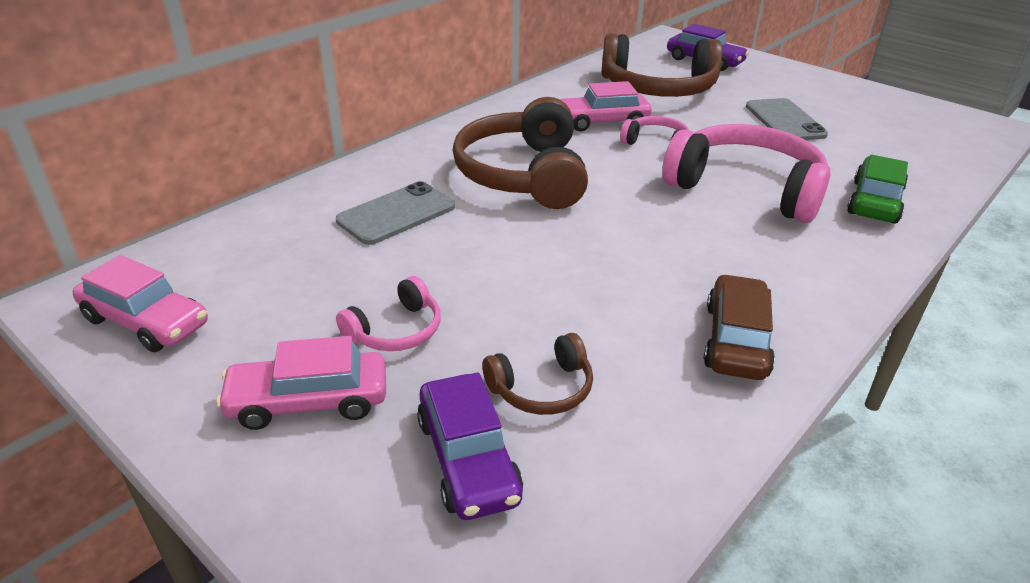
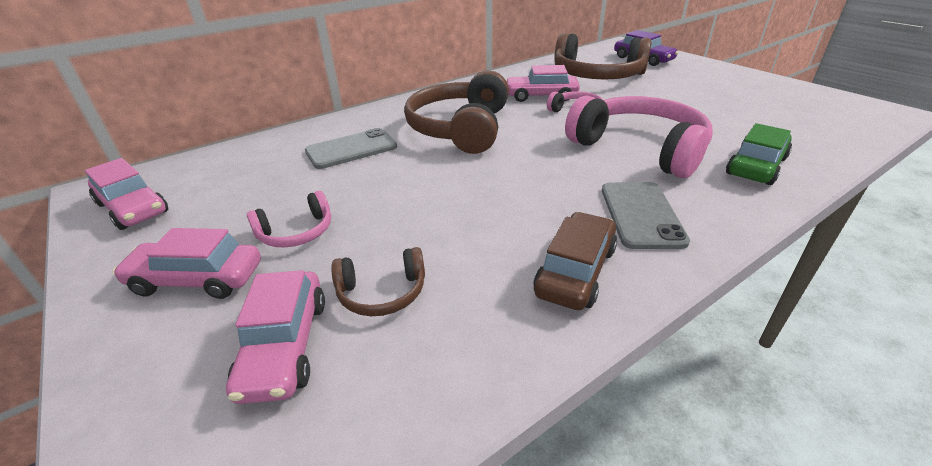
camera: 15 degrees right, 0 degrees up
purple car [417,372,523,520] -> pink car [226,270,325,404]
grey phone [746,98,828,140] -> grey phone moved to [602,182,690,249]

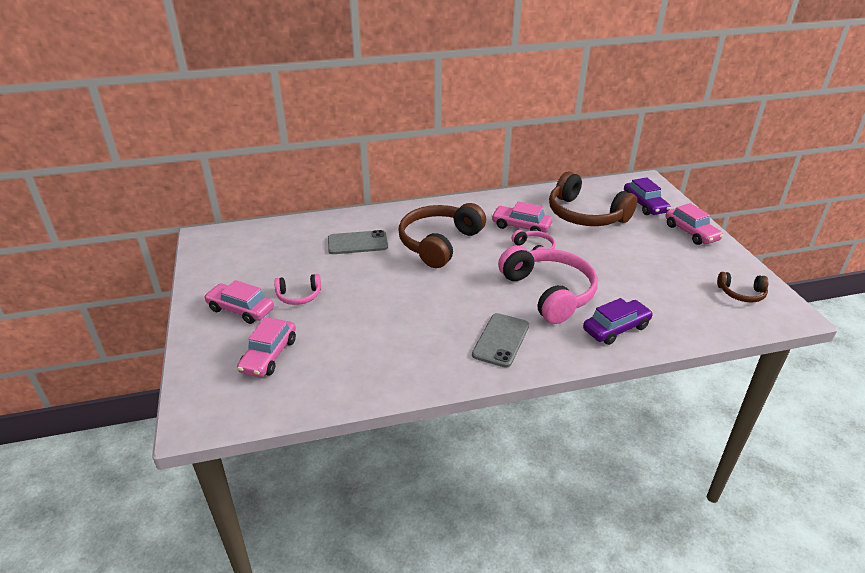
camera: 20 degrees right, 0 degrees up
pink car [85,158,168,230] -> pink car moved to [665,203,723,245]
brown headphones [331,247,425,316] -> brown headphones moved to [717,272,769,302]
brown car [533,212,617,310] -> none
green car [726,123,792,185] -> purple car [583,298,653,345]

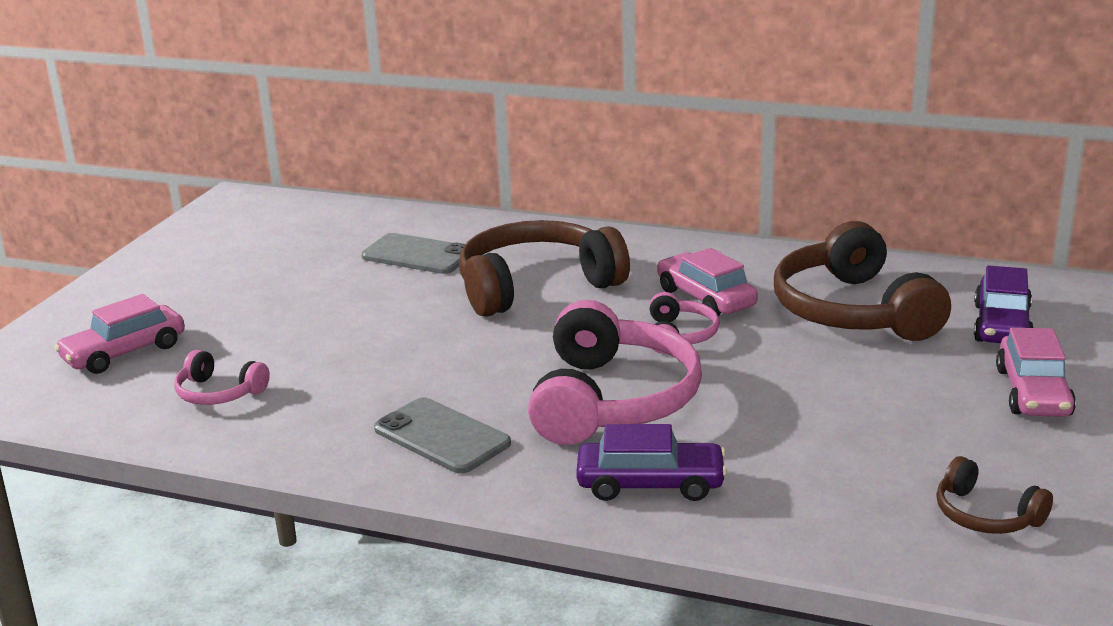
camera: 35 degrees right, 10 degrees down
pink car [204,280,274,324] -> none
pink headphones [274,274,321,305] -> pink headphones moved to [174,350,270,405]
grey phone [472,313,529,368] -> grey phone turned 75 degrees clockwise [374,397,511,474]

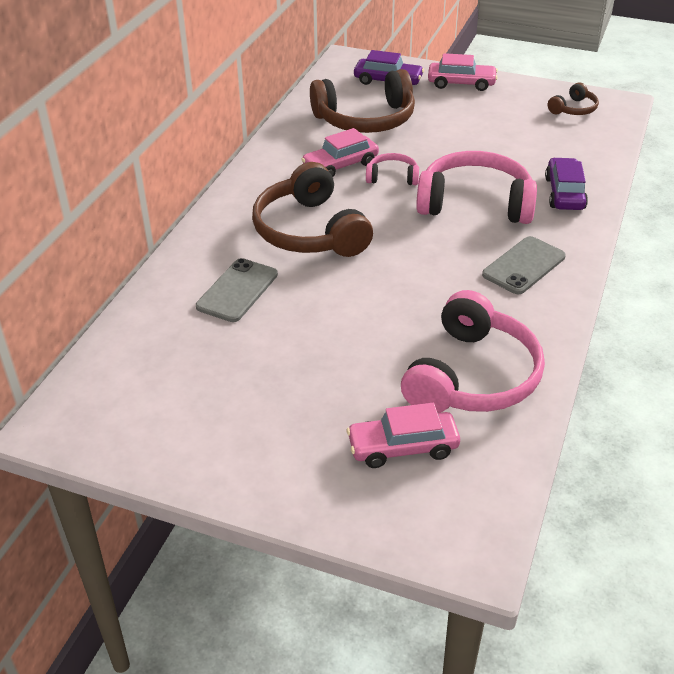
camera: 90 degrees left, 15 degrees up
pink car [54,294,185,374] -> pink car turned 120 degrees clockwise [347,403,460,468]
pink headphones [174,350,270,405] -> pink headphones [401,290,545,413], size x2.09

